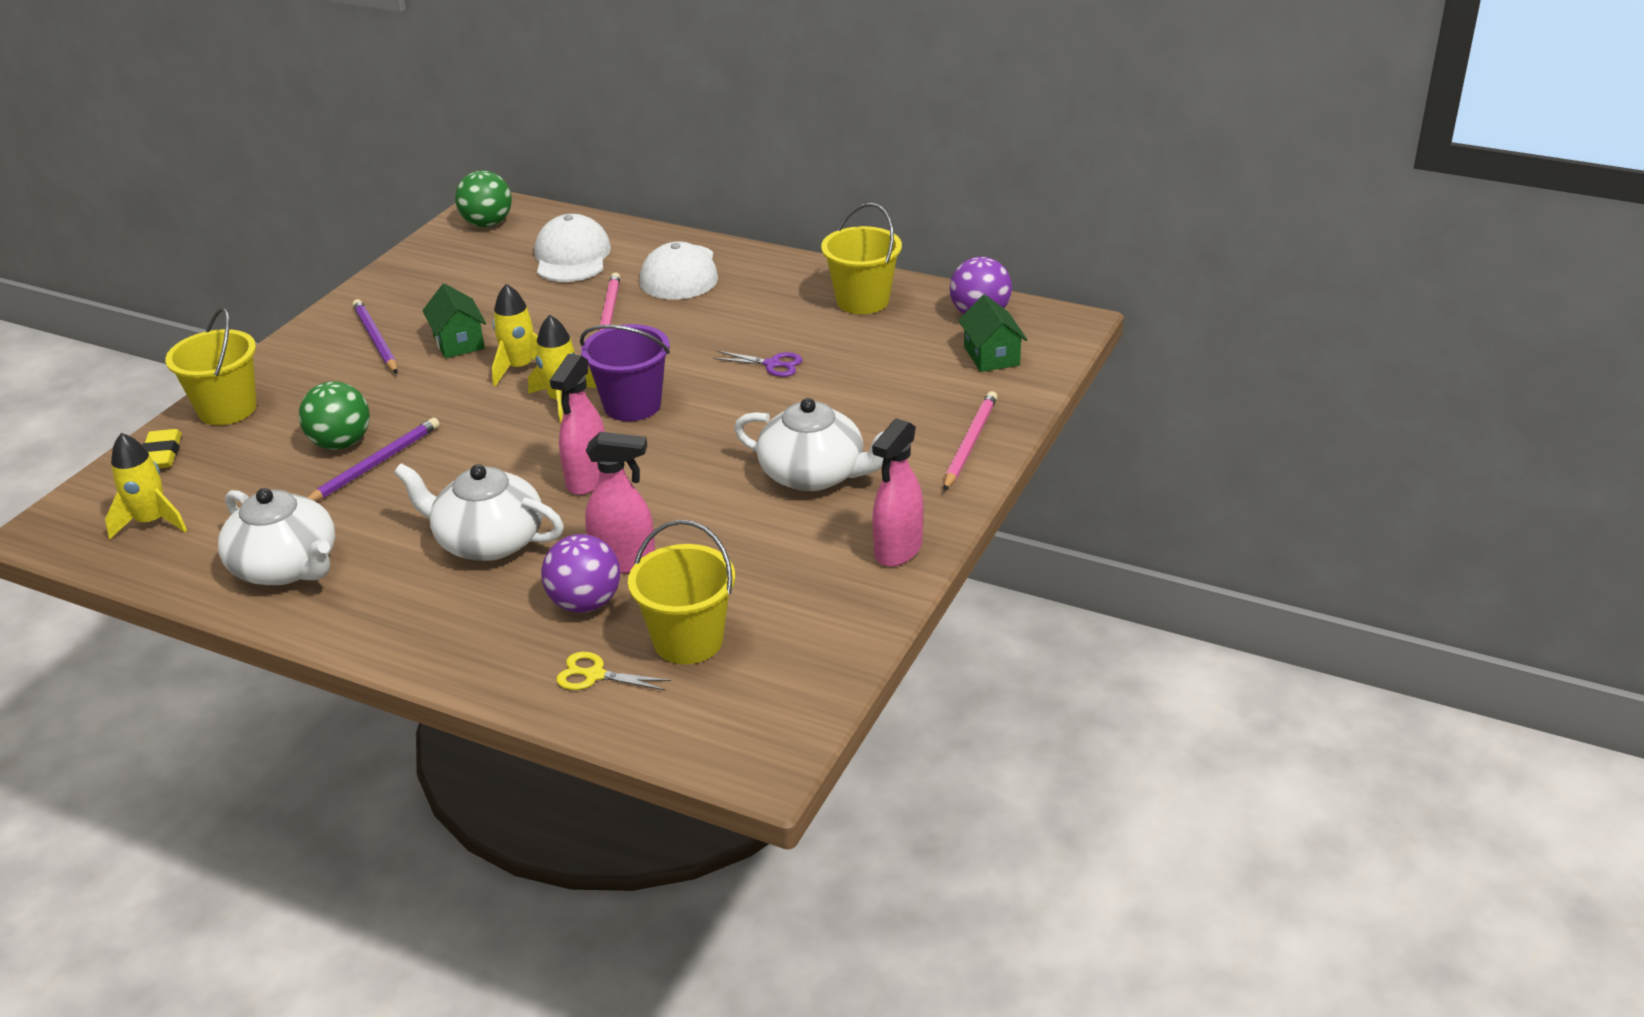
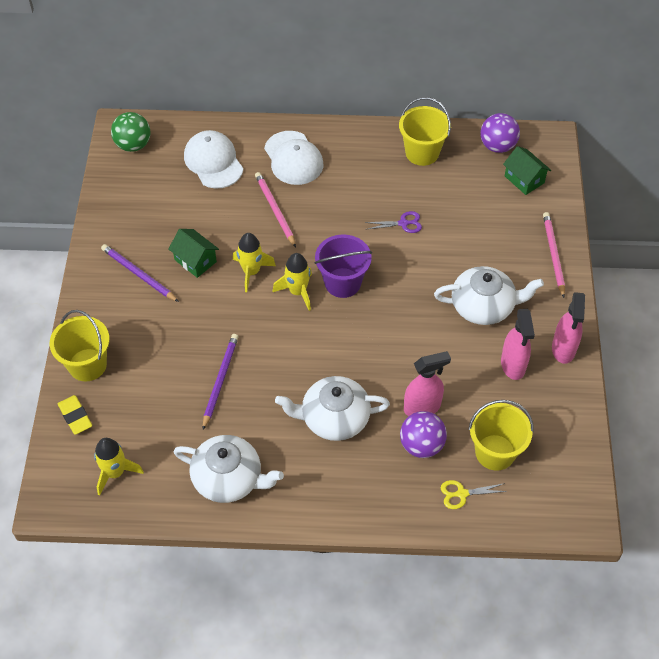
camera: 25 degrees left, 20 degrees up
green ball [299,381,370,450] -> none
pink spray bottle [550,354,605,495] -> pink spray bottle moved to [501,309,535,380]

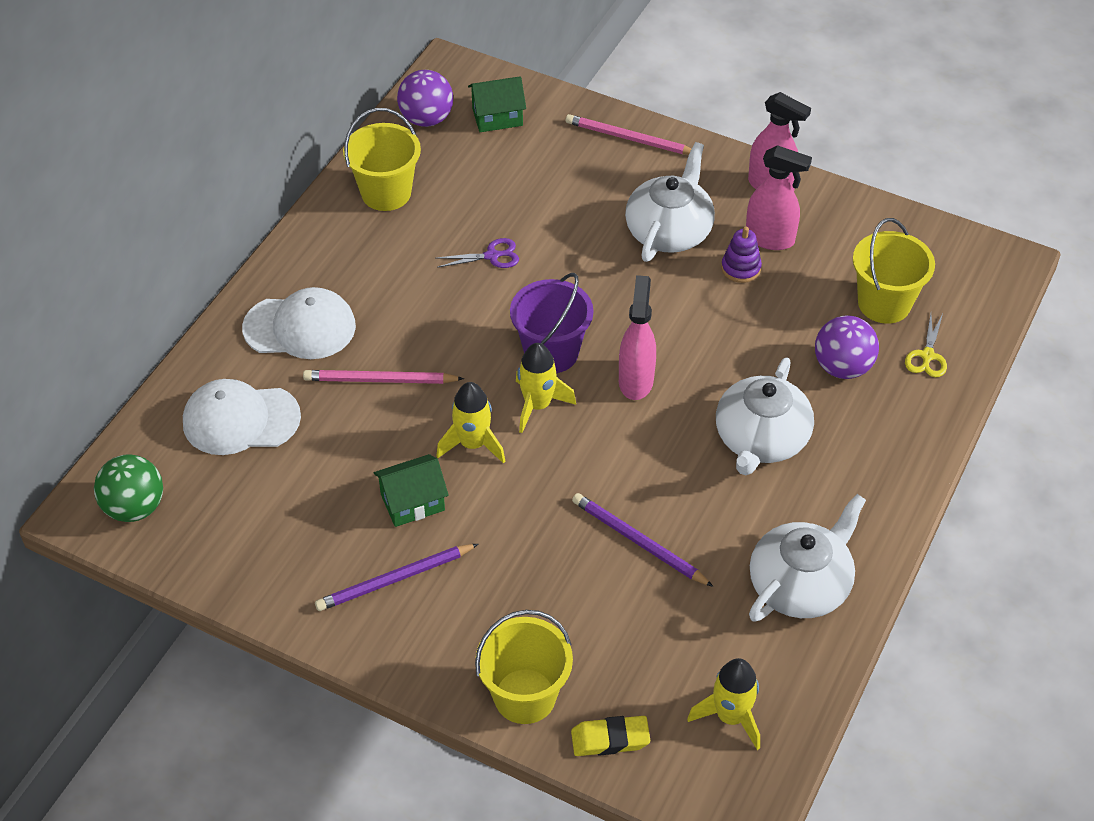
camera: 65 degrees left, 5 degrees down
purple scissors [365,211,422,233] -> purple scissors turned 60 degrees clockwise [437,238,519,268]
pink spray bottle [404,351,451,416] -> pink spray bottle moved to [619,275,656,400]
none -> purple stacking toy [721,227,762,283]

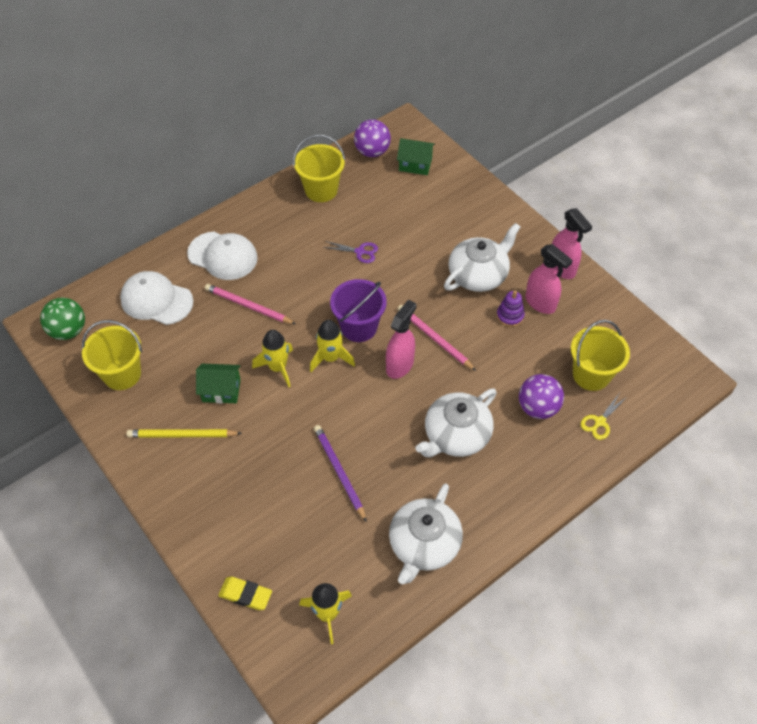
camera: 25 degrees right, 5 degrees up
purple pencil [315,544,478,611] -> yellow pencil [127,429,242,437]
yellow bucket [475,610,573,724] -> yellow bucket moved to [82,320,142,390]
pink pencil [566,114,692,155] -> pink pencil moved to [398,305,476,371]
white teapot [749,494,866,622] -> white teapot turned 135 degrees clockwise [389,483,463,584]

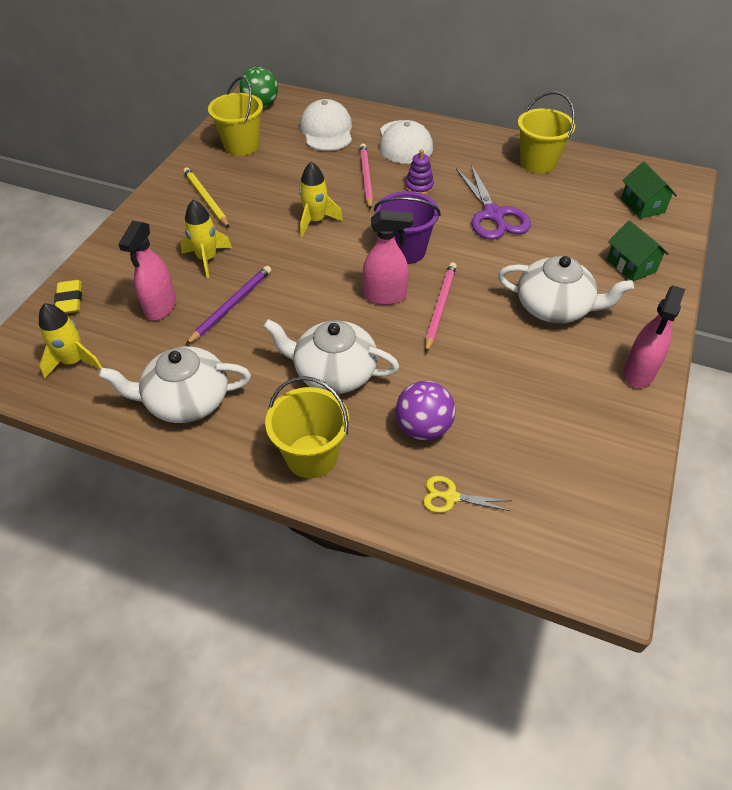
camera: 60 degrees right, 5 degrees down
green house [196,364,241,403] -> green house moved to [607,220,669,282]
yellow rocket [310,320,355,372] -> yellow rocket moved to [181,200,232,278]
purple scissors [323,241,378,263] -> purple scissors [456,165,531,240], size x1.95
purple ball [354,119,391,157] -> none
purple stacking toy [497,291,525,327] -> purple stacking toy moved to [405,149,434,195]
pink spray bottle [525,244,573,314] -> pink spray bottle moved to [118,221,176,321]
yellow bucket [571,320,630,391] -> yellow bucket moved to [265,376,349,479]

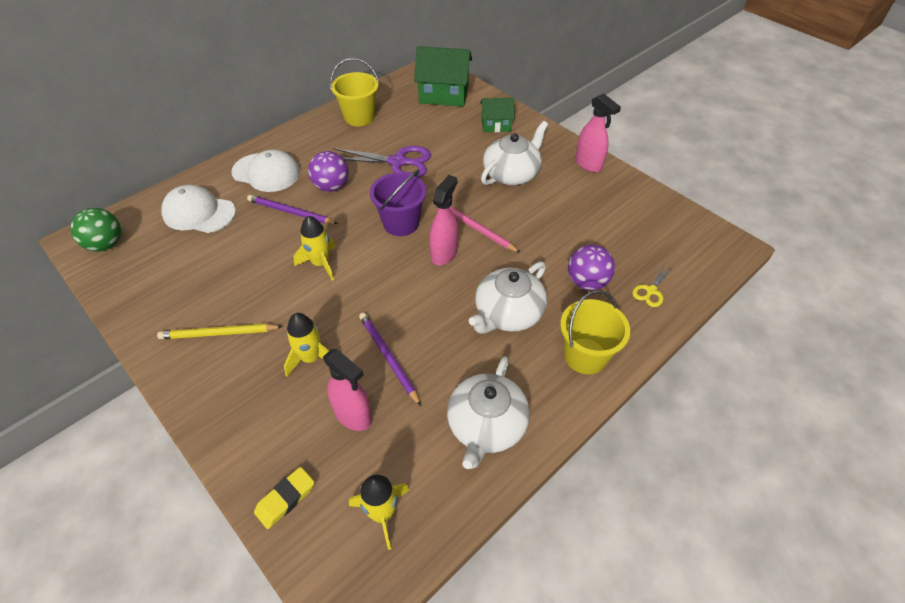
camera: 65 degrees left, 0 degrees up
yellow eraser [54,280,82,314] -> yellow eraser turned 60 degrees counterclockwise [254,467,315,529]
yellow bucket [208,77,263,156] -> none
pink pencil [360,144,373,210] -> purple pencil [247,195,338,224]
purple stacking toy [405,149,434,195] -> purple ball [308,151,349,192]
green house [621,162,677,219] -> green house [414,46,472,107], size x1.70

